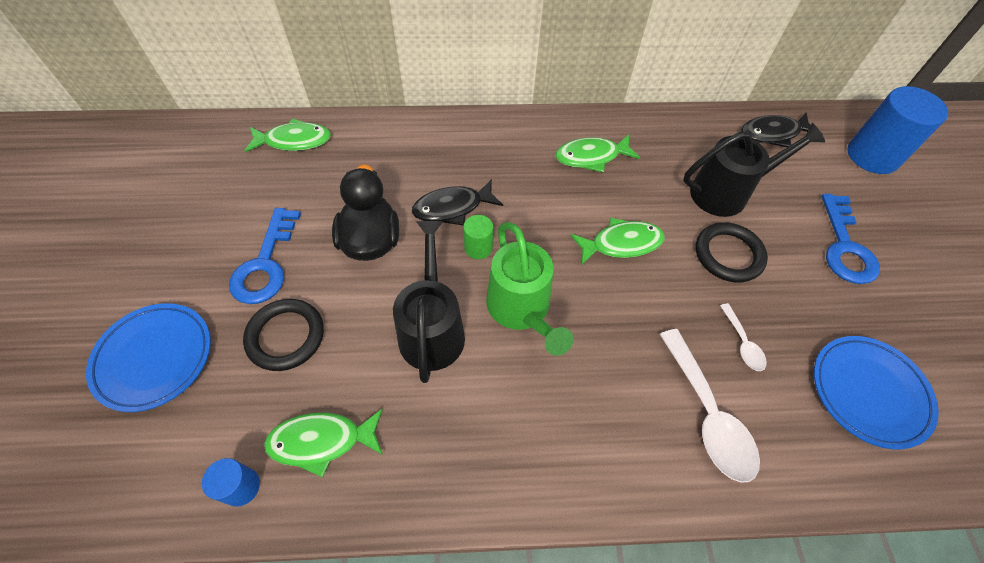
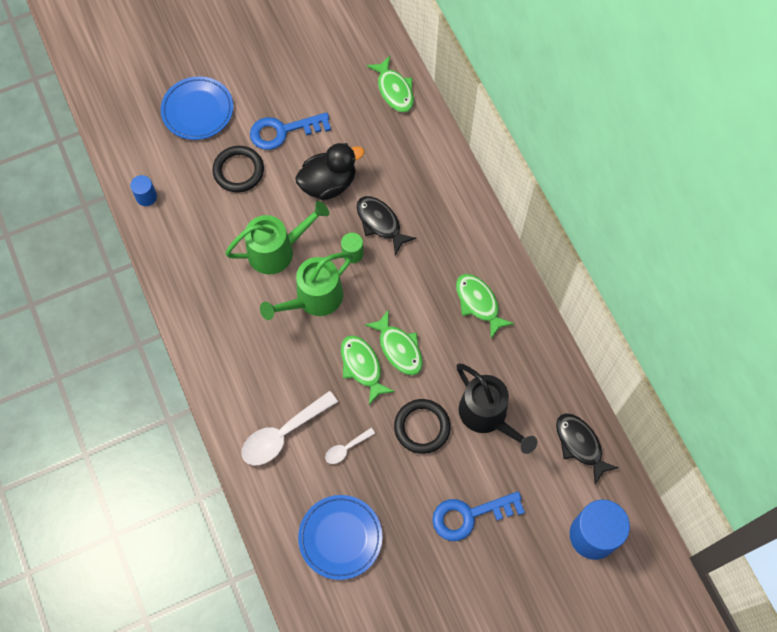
camera: 70 degrees right, 10 degrees up
green fish [264,409,383,477] -> green fish moved to [341,335,395,405]
black watering can [393,221,465,383] -> green watering can [225,201,329,274]

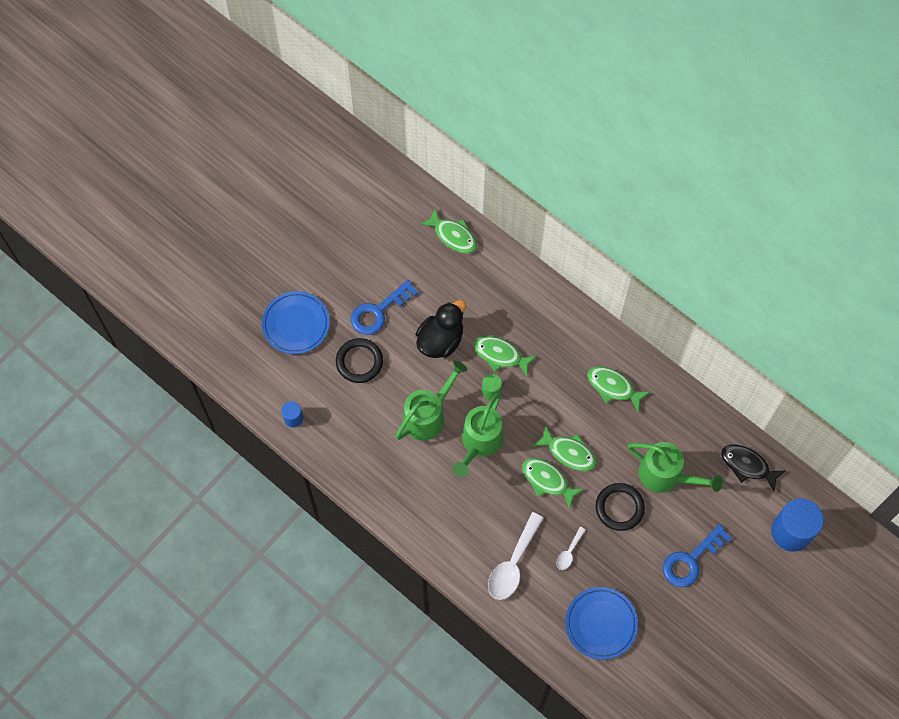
camera: 25 degrees left, 0 degrees up
black fish [356,196,416,255] -> green fish [474,336,537,377]
black watering can [456,363,537,454] -> green watering can [628,442,723,493]

